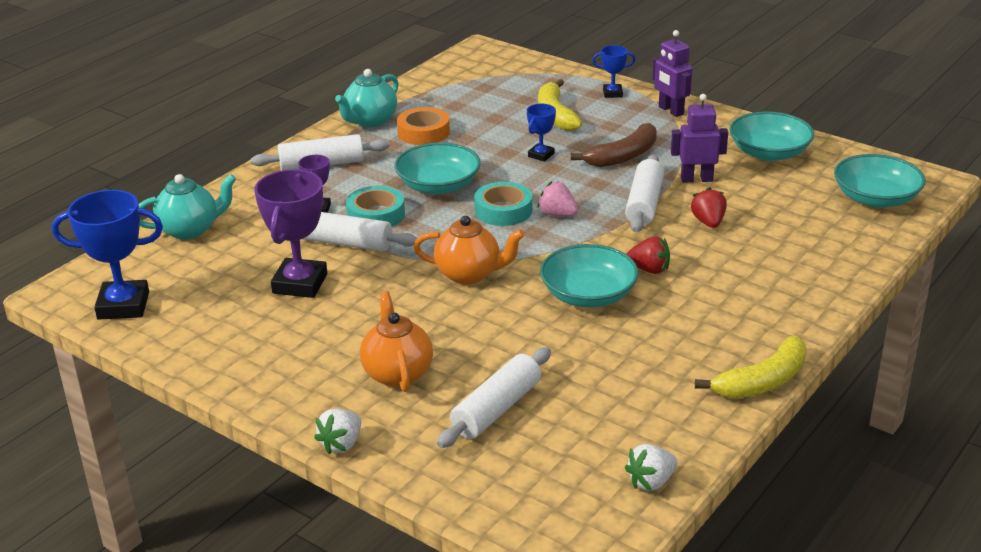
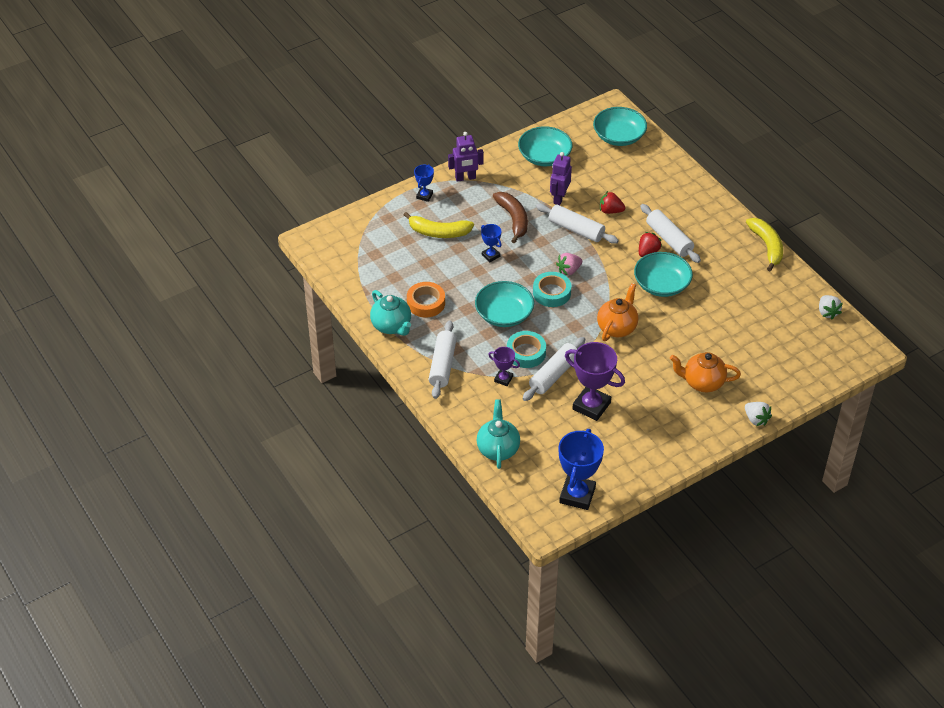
camera: 70 degrees left, 15 degrees up
white rolling pin [437,347,551,448] -> white rolling pin moved to [640,204,701,263]

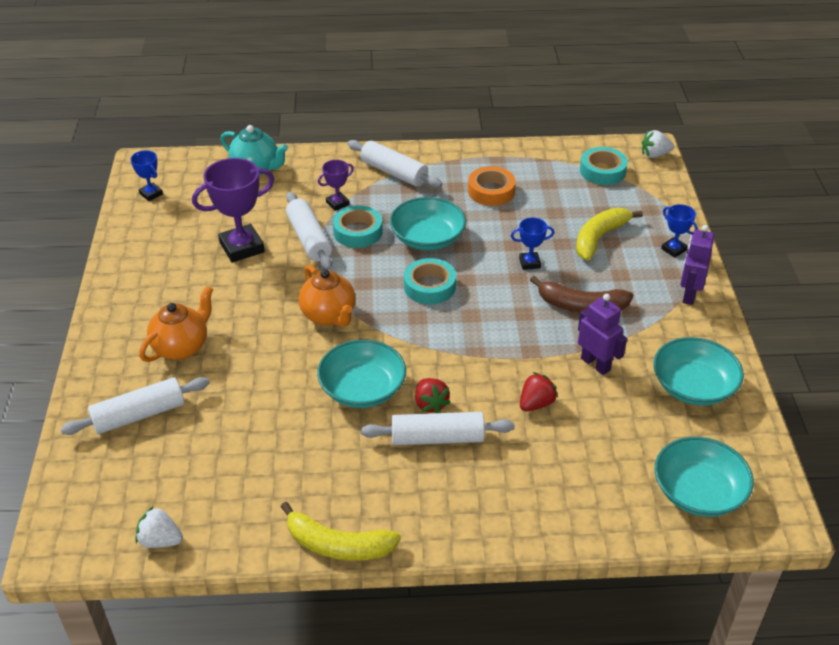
camera: 120 degrees right, 5 degrees down
turquoise teapot [370,290,411,336] -> none
white rolling pin [536,204,619,244] -> white rolling pin moved to [60,377,210,435]
pink strawberry [556,253,582,276] -> none
blue trophy [559,429,604,510] -> blue trophy [130,150,163,201], size x0.52
white strawberry [745,402,772,426] -> white strawberry moved to [642,130,674,158]
none -> turquoise tape [580,147,628,185]

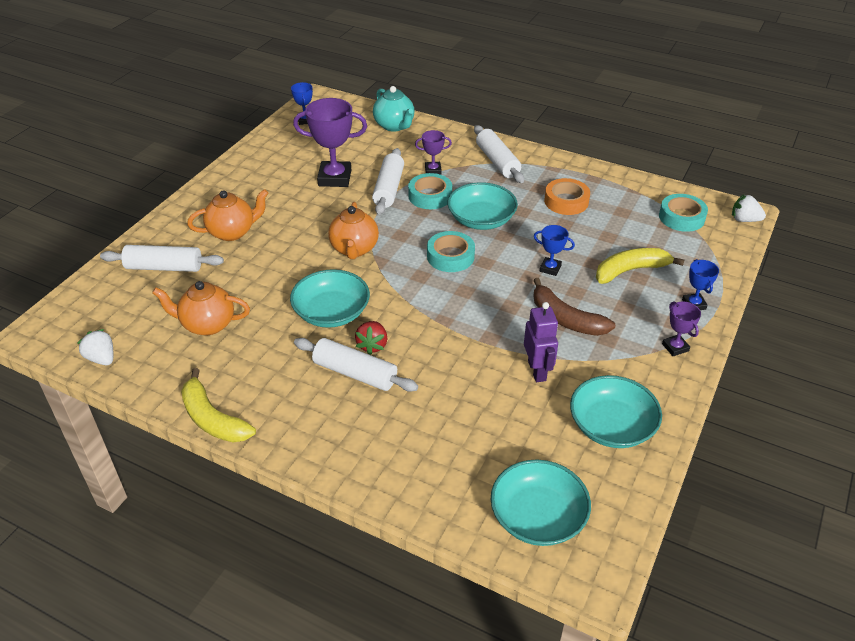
camera: 30 degrees right, 0 degrees up
red strawberry [520,372,558,411] -> none
purple robot [680,225,714,305] -> purple trophy [662,301,701,356]
none -> orange teapot [152,281,250,335]

